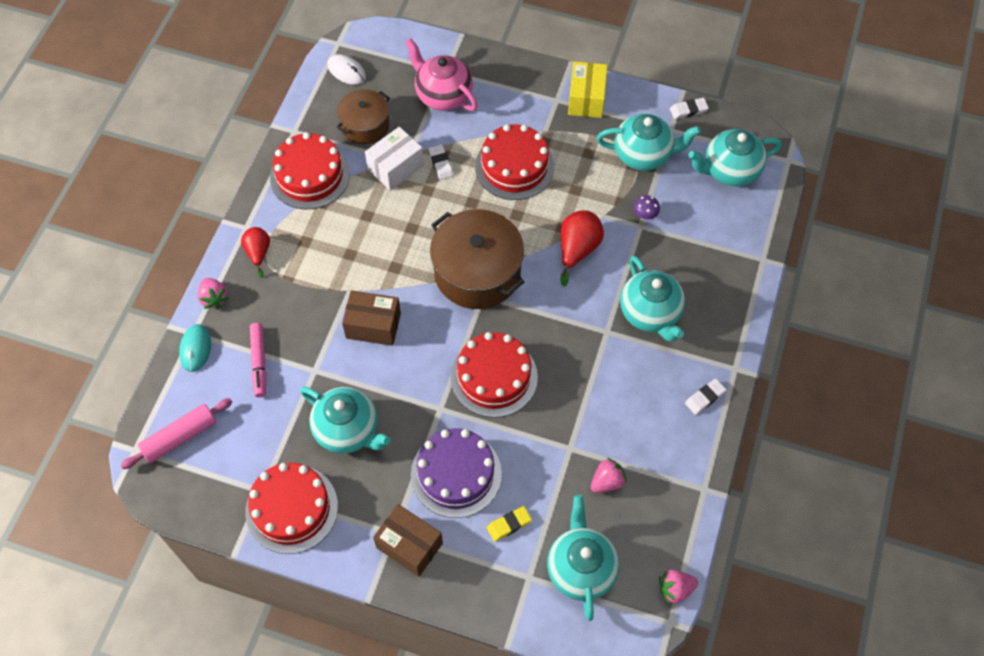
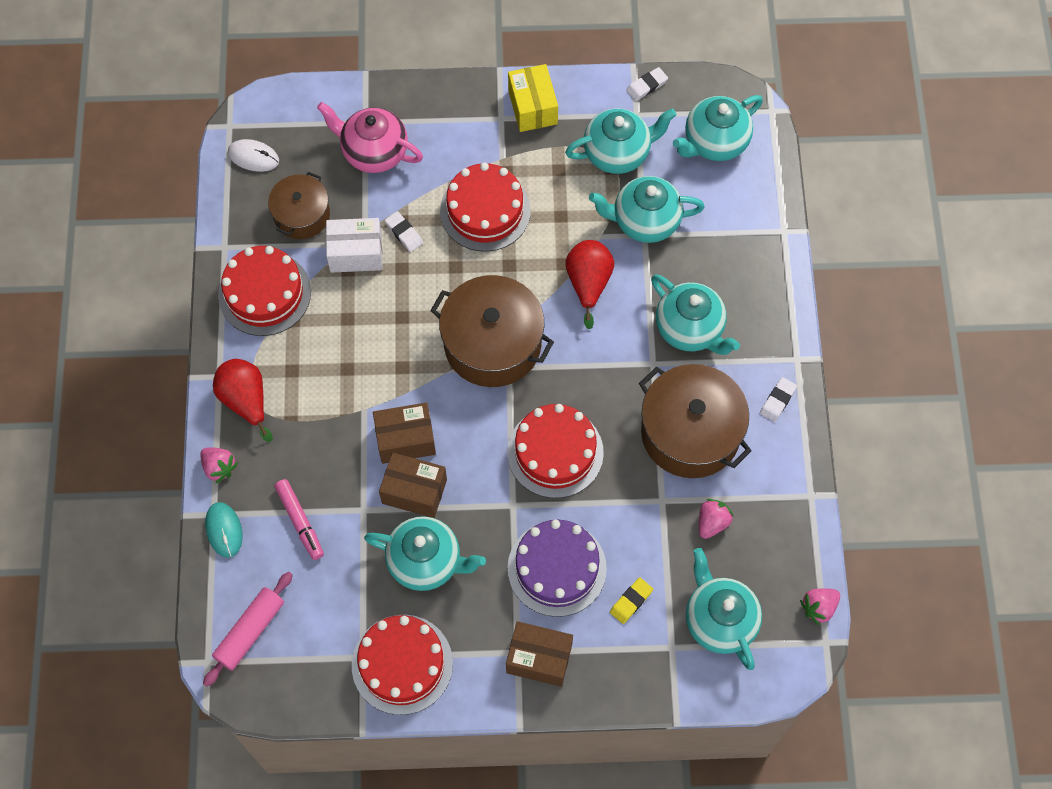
camera: 20 degrees left, 5 degrees up
red pear [241,227,270,278] -> red pear [213,359,273,442], size x1.53
white box [365,127,424,191] -> white box turned 60 degrees clockwise [326,218,383,273]
purple mushroom [633,195,660,220] -> turquoise teapot [589,176,705,243]
none -> brown box [379,452,447,518]
none -> brown pot [639,364,752,478]

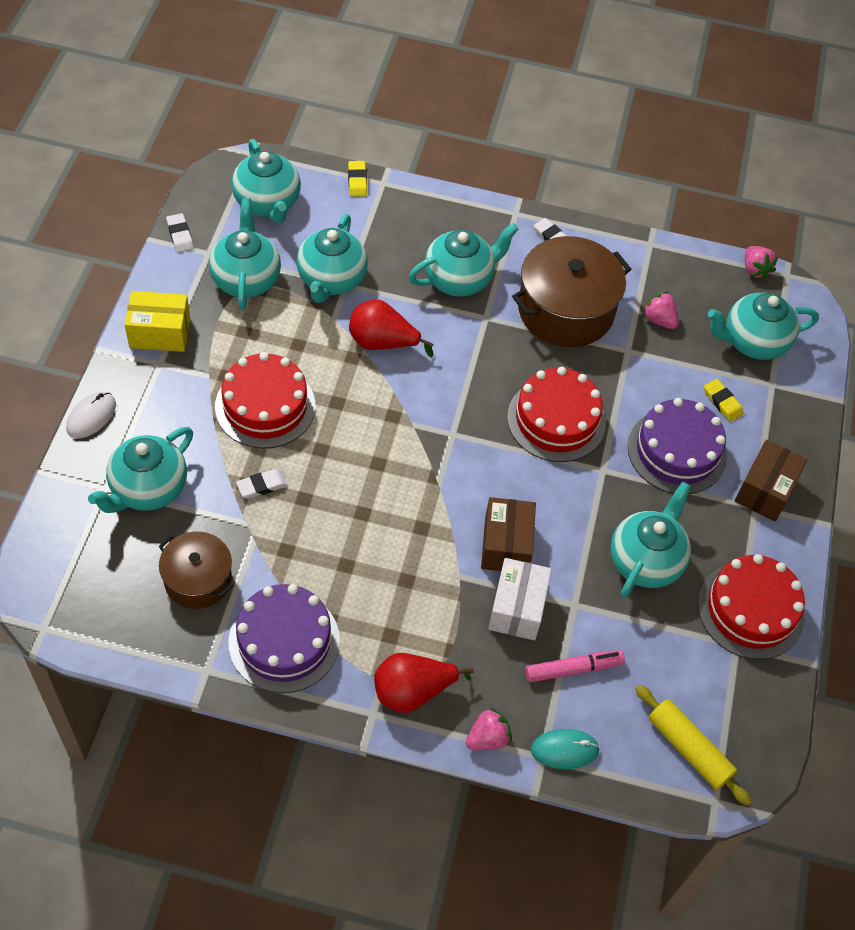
camera: 80 degrees left, 10 degrees down
pink rolling pin [203,572,293,687] -> yellow rolling pin [635,684,751,806]
red cake [218,246,311,336] -> purple cake [228,584,340,693]
white mouse [228,139,279,172] -> white mouse moved to [66,392,116,438]
pink teapot [317,102,423,173] -> turquoise teapot [88,427,193,513]
white box [326,218,383,273] -> white box moved to [488,558,552,641]
brown box [379,452,447,518] -> none
brown pot [430,275,554,387] -> none
none -> yellow eraser [348,161,367,197]

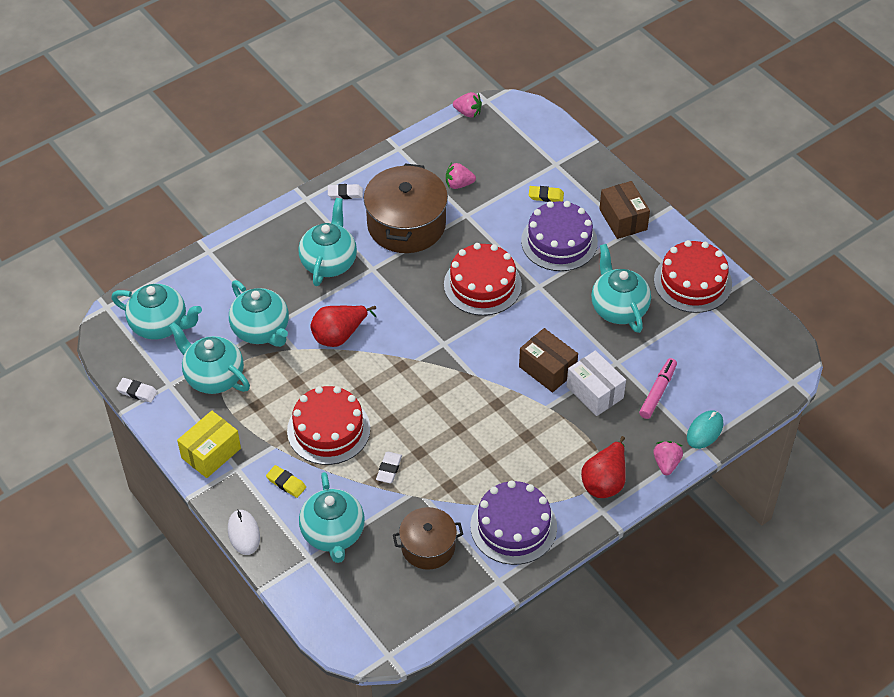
camera: 45 degrees left, 5 degrees down
yellow eraser [348,161,367,197] -> yellow eraser moved to [266,465,306,498]
yellow rolling pin [635,684,751,806] -> none
turquoise teapot [708,293,819,360] -> none

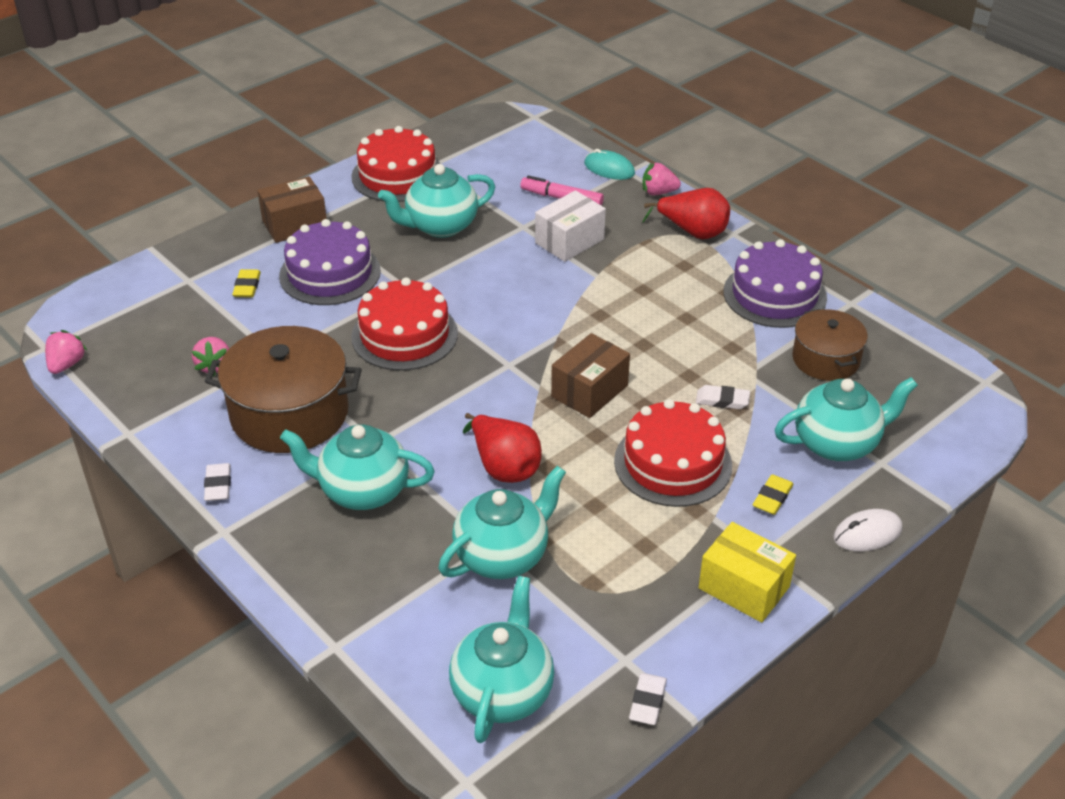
camera: 95 degrees left, 10 degrees down
turquoise teapot [169,322,250,394] -> none
brown box [519,328,578,392] -> brown box moved to [551,333,630,418]

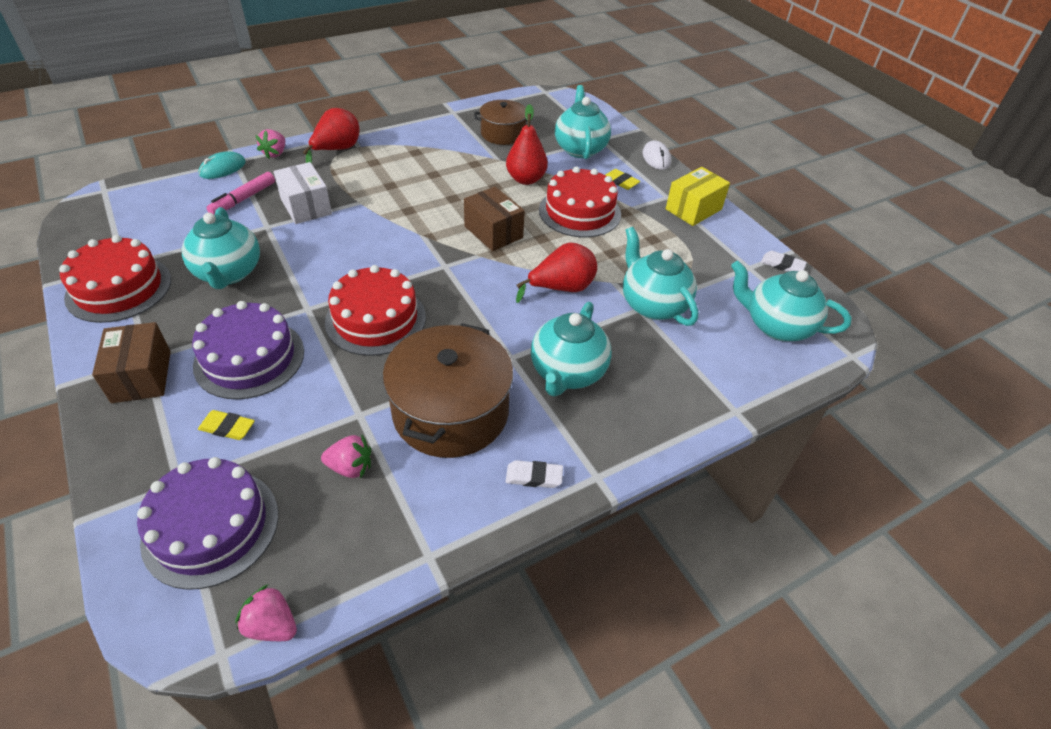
camera: 80 degrees left, 5 degrees up
white eraser [696,385,750,409] -> red pear [506,104,548,185]
purple cake [724,239,827,328] -> purple cake moved to [137,457,278,590]

